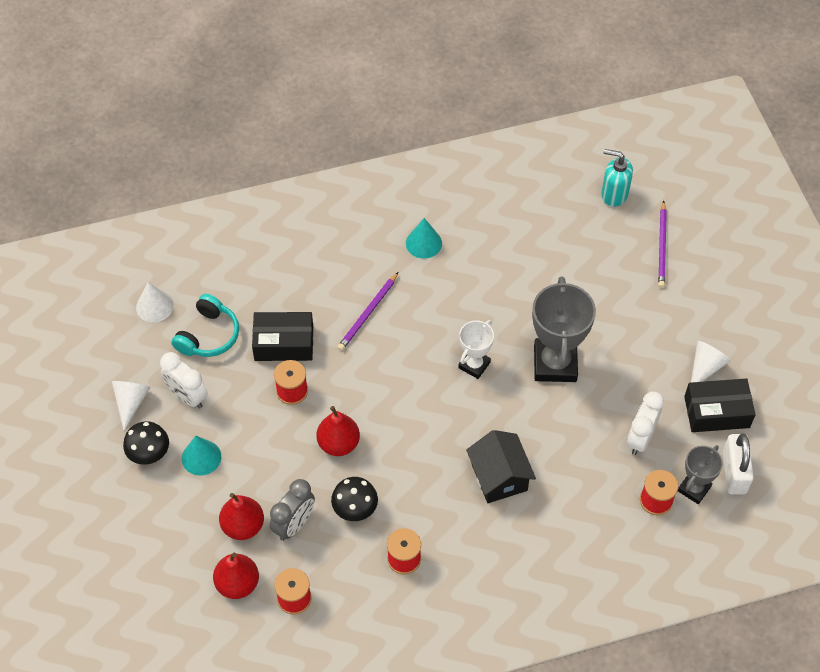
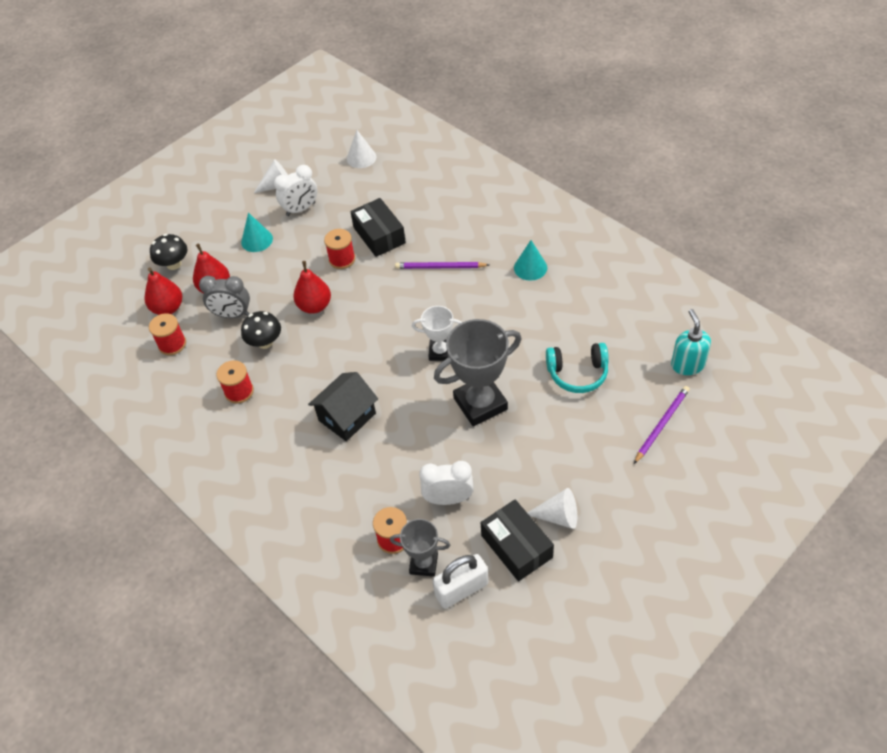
camera: 65 degrees right, 5 degrees down
black mushroom [123,421,169,465] -> black mushroom moved to [150,234,187,270]
white clock [160,352,208,408] -> white clock turned 135 degrees counterclockwise [274,165,317,216]
turquoise headphones [171,294,239,357] -> turquoise headphones moved to [546,343,609,393]
purple pencil [658,201,667,288] -> purple pencil turned 150 degrees clockwise [634,386,690,464]

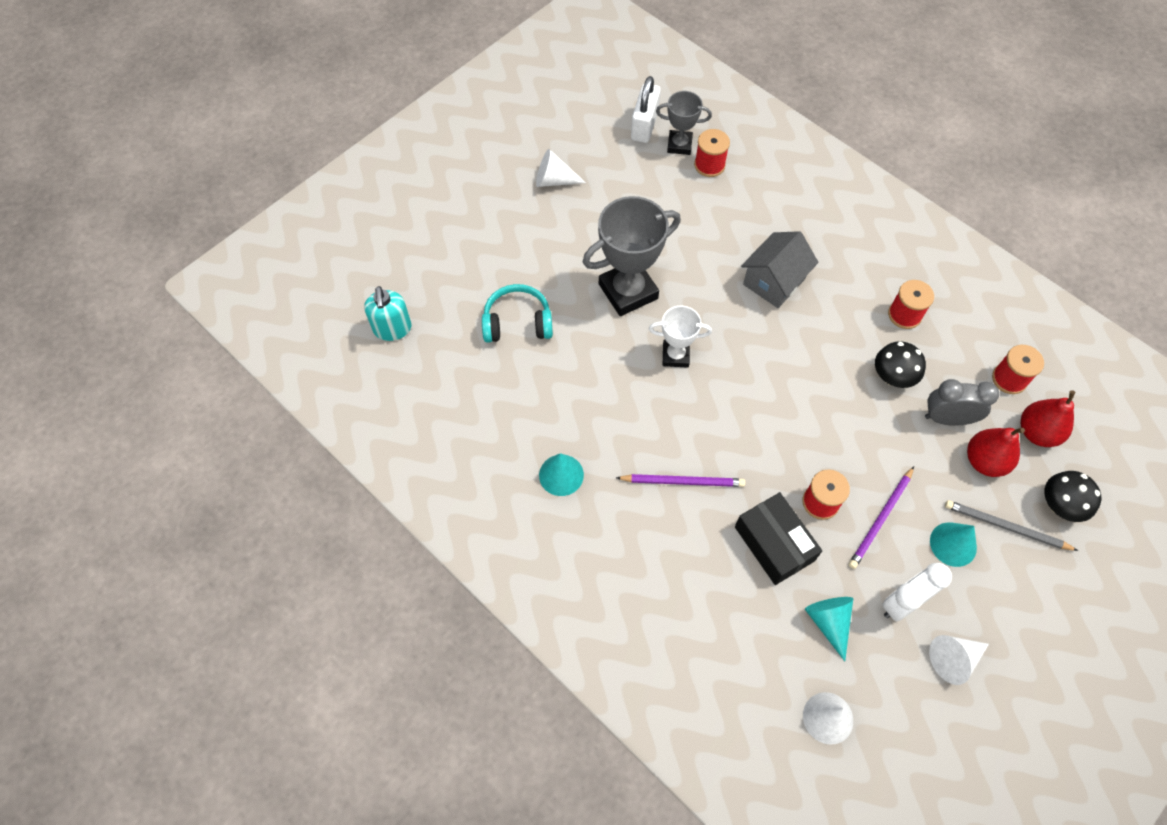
camera: 175 degrees right, 10 degrees up
red pear [293,261,331,314] -> none
black house [308,372,378,441] -> grey house [741,231,819,308]
white clock [419,461,474,505] -> none
white padlock [432,554,489,609] -> white padlock turned 45 degrees counterclockwise [631,76,661,143]
black box [481,499,554,581] -> none
purple pencil [634,386,690,464] -> purple pencil moved to [849,467,914,569]
none -> turquoise cone [805,597,853,661]
none -> grey pencil [945,500,1078,551]

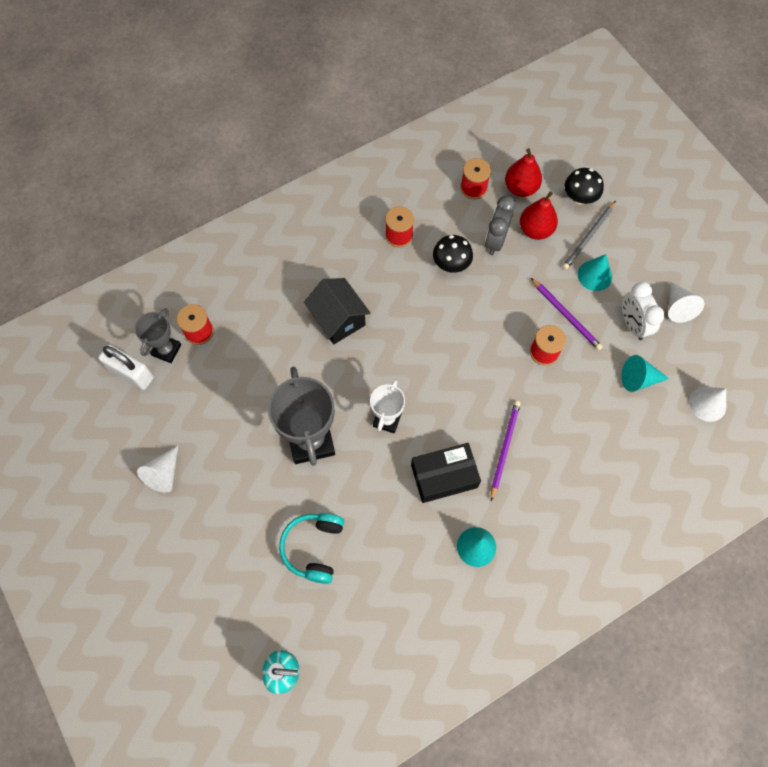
camera: 75 degrees left, 5 degrees up
black box [735,492,822,585] -> black box moved to [411,443,481,503]
grey house [741,231,819,308] -> black house [304,278,371,344]

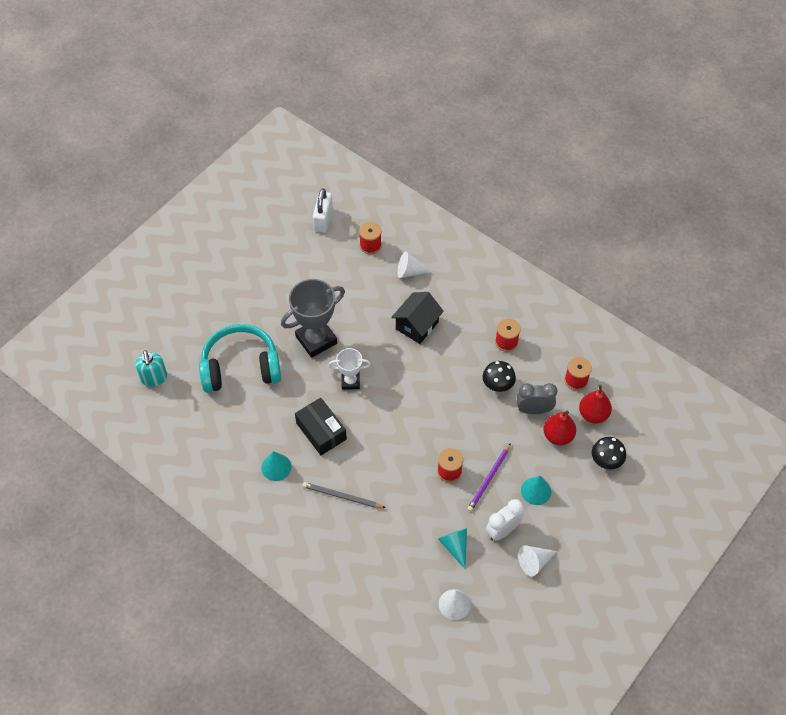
camera: 70 degrees right, 10 degrees down
grey trophy [135,309,181,363] -> none
white cone [137,446,178,493] -> white cone moved to [398,251,432,278]
turquoise headphones [279,513,344,584] -> turquoise headphones [199,324,281,393], size x1.64
purple pencil [491,401,521,501] -> none
grey pencil [562,201,616,270] -> grey pencil moved to [302,482,386,508]

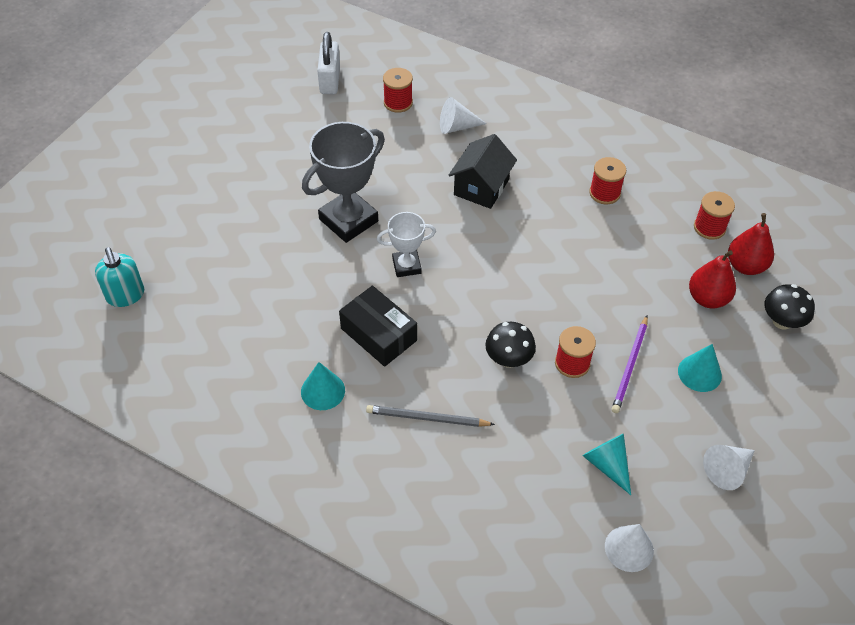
camera: 10 degrees left, 5 degrees down
turquoise headphones [199,324,281,393] -> none
black mushroom [483,361,516,392] -> black mushroom moved to [485,322,536,368]
white clock [486,499,524,541] -> none
grey clock [517,383,557,414] -> none

